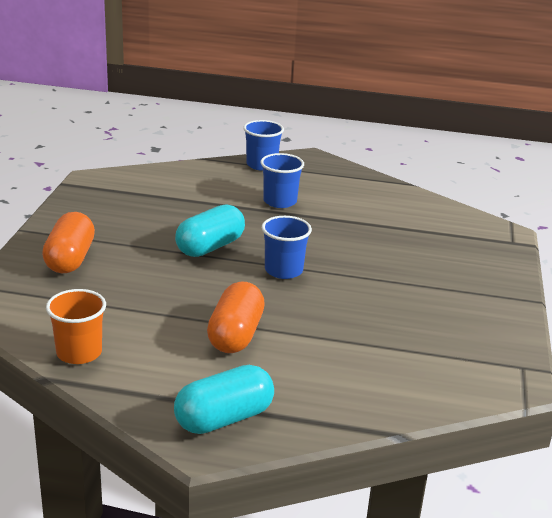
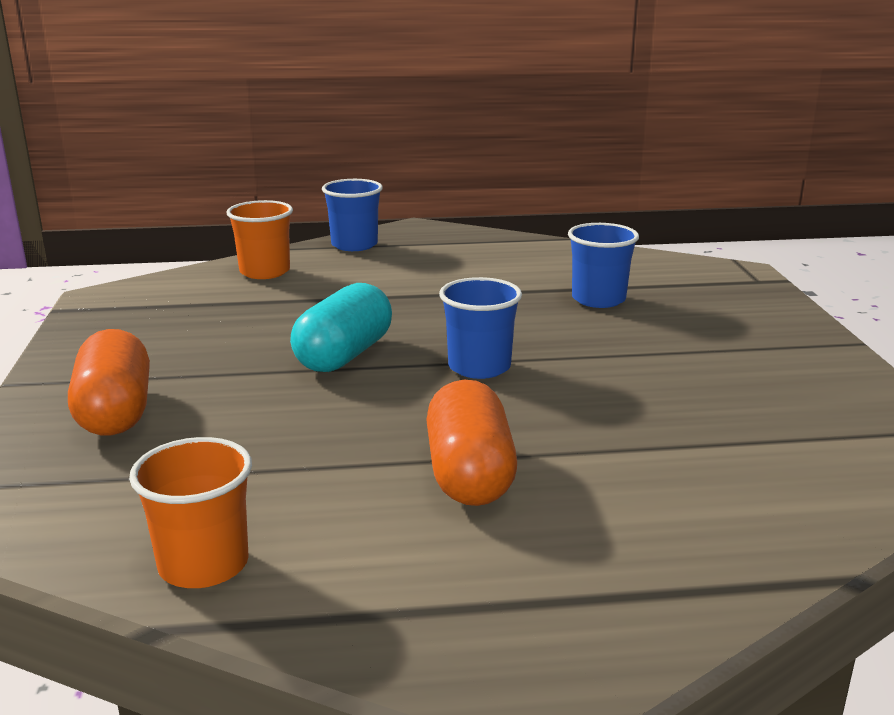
camera: 15 degrees left, 5 degrees down
turquoise capsule [174,365,274,434] -> none
blue cup [261,153,304,208] -> blue cup moved to [568,223,639,308]
none -> orange cup [226,200,293,279]

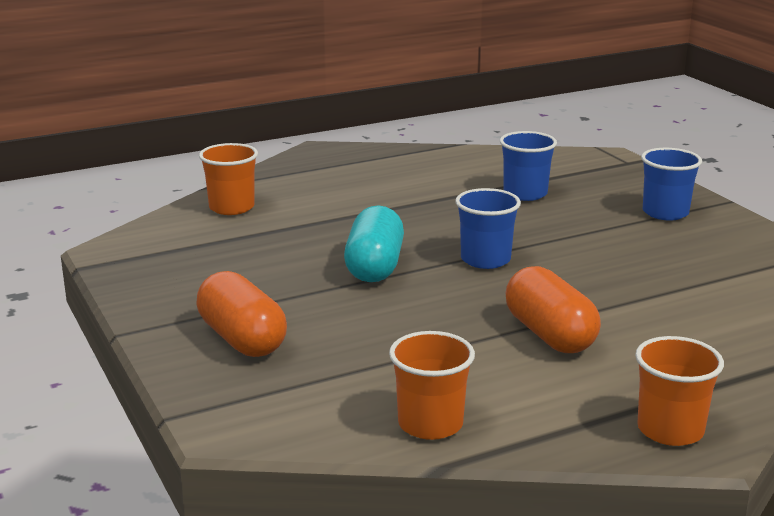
camera: 20 degrees left, 0 degrees up
blue cup [322,179,383,251] -> blue cup moved to [641,148,702,220]
none -> orange cup [635,336,724,446]

